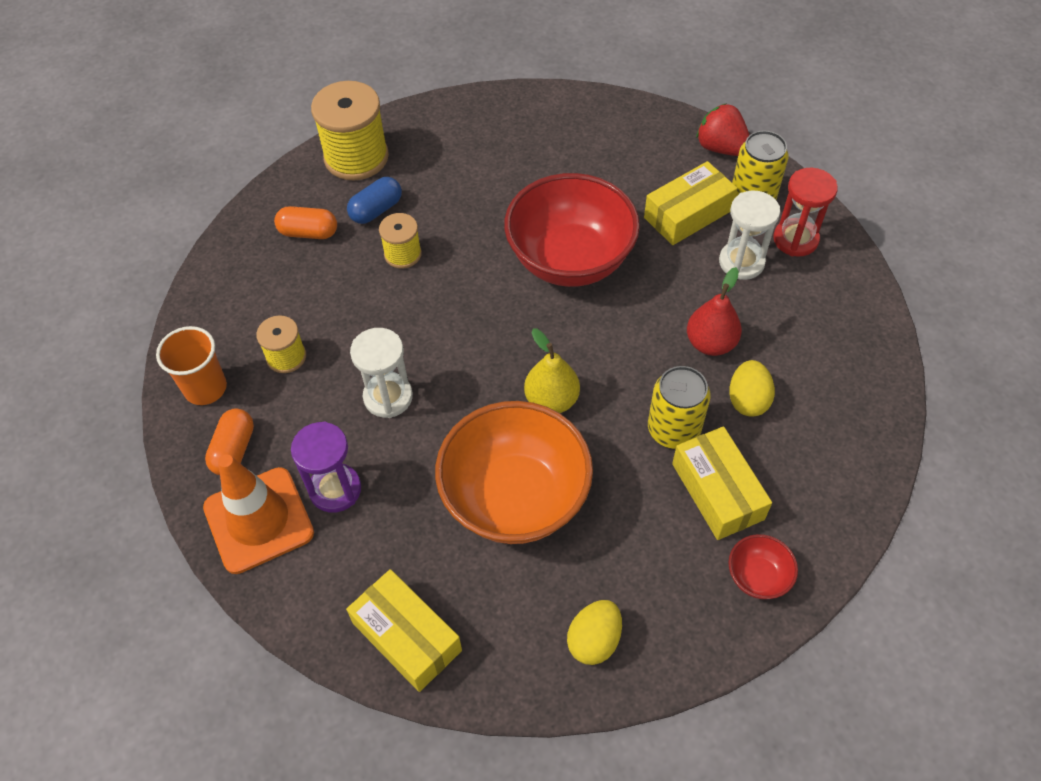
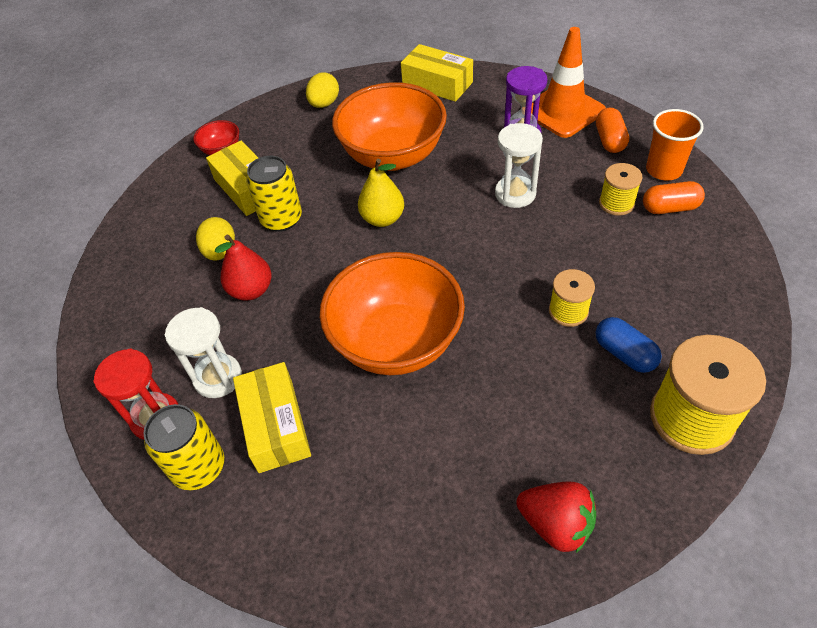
camera: 170 degrees right, 5 degrees down
orange capsule [274,206,337,239] -> orange capsule moved to [643,181,705,214]
blue capsule [347,177,402,224] -> blue capsule turned 75 degrees counterclockwise [596,317,662,373]
red bowl [504,173,640,287] -> orange bowl [320,252,465,375]
yellow box [644,161,738,245] -> yellow box turned 60 degrees counterclockwise [233,362,311,473]
red strawberry [696,103,749,156] -> red strawberry moved to [516,481,596,553]

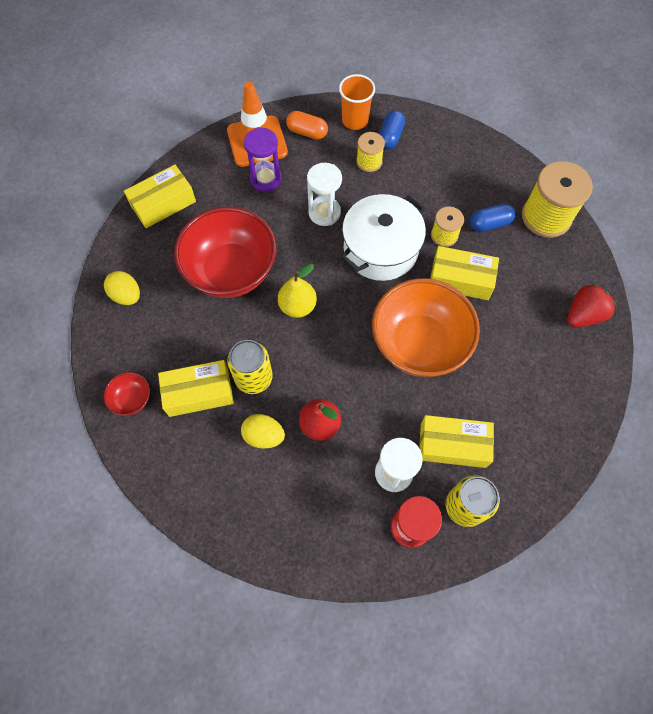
camera: 70 degrees left, 15 degrees up
orange bowl [332,82,447,171] -> red bowl [174,207,276,298]
orange capsule [643,181,705,214] -> blue capsule [379,110,405,150]
none -> white pot [341,194,426,281]
none -> yellow box [430,246,499,300]

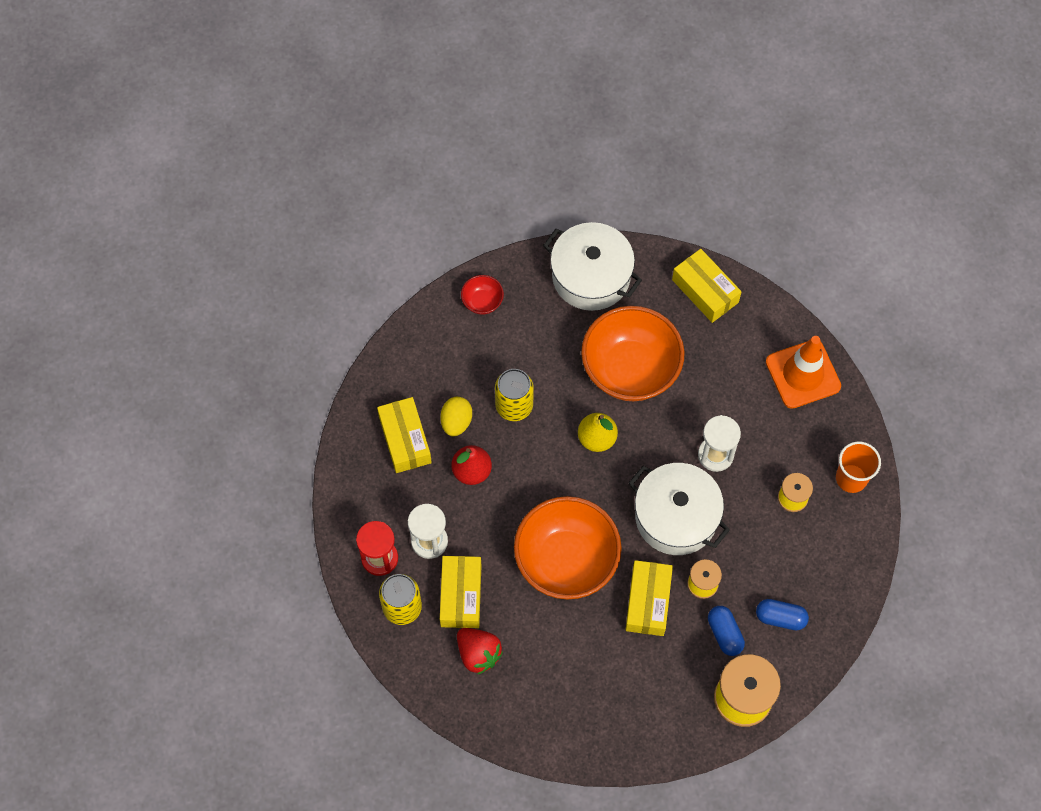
camera: 85 degrees right, 0 degrees up
yellow egg [104,271,140,305] -> white pot [543,222,642,311]
yellow box [158,360,234,417] -> yellow box moved to [377,397,432,473]
red bowl [174,207,276,298] -> orange bowl [581,306,685,401]
purple hourglass [244,127,282,192] -> none
orange capsule [286,111,328,140] -> none
blue capsule [379,110,405,150] -> blue capsule moved to [756,599,809,630]
red strawberry [567,283,616,327] -> red strawberry moved to [457,628,503,675]

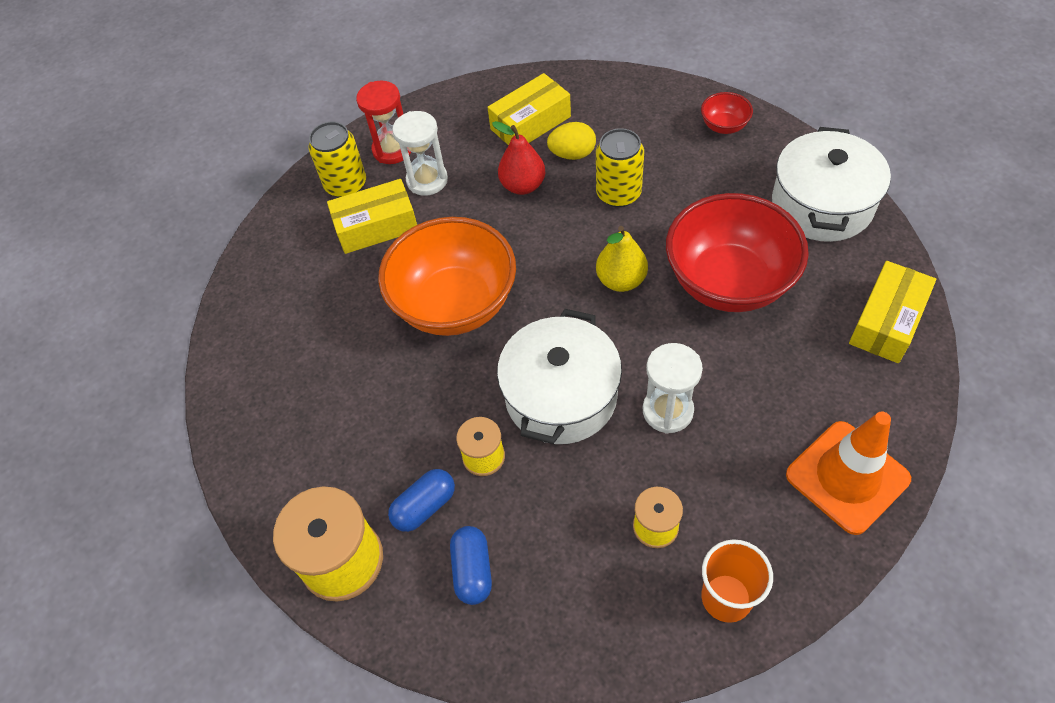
camera: 75 degrees right, 10 degrees down
red strawberry [457,628,503,675] -> none
orange bowl [581,306,685,401] -> red bowl [666,193,809,312]
yellow box [626,560,673,636] -> none

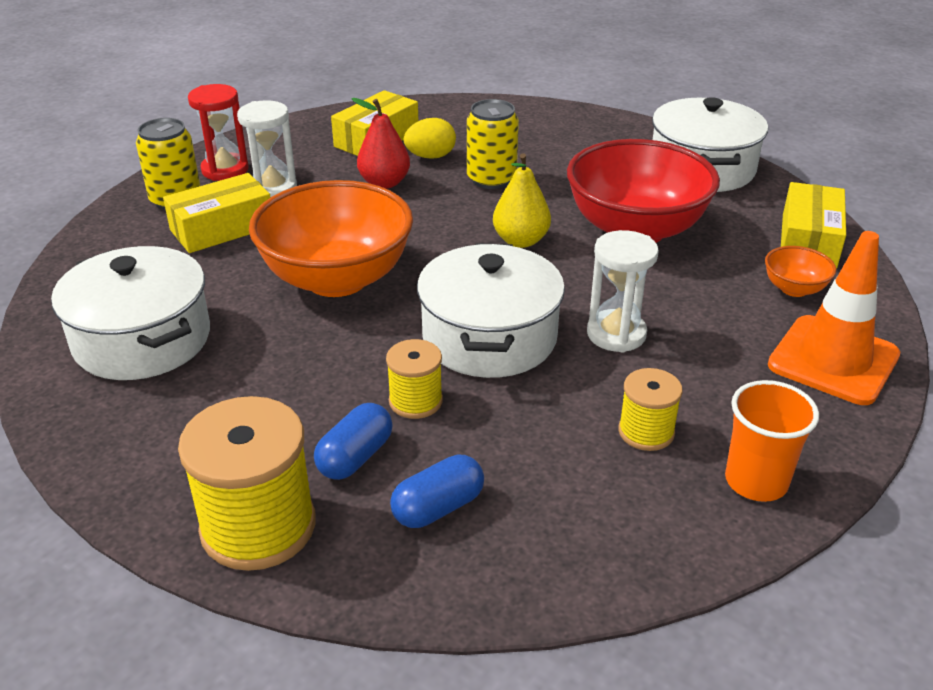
camera: 20 degrees left, 20 degrees down
blue capsule [450,526,492,605] -> blue capsule turned 75 degrees clockwise [390,455,484,528]
red bowl [701,92,753,134] -> none
none -> white pot [51,246,210,380]
none -> orange bowl [765,246,836,297]

